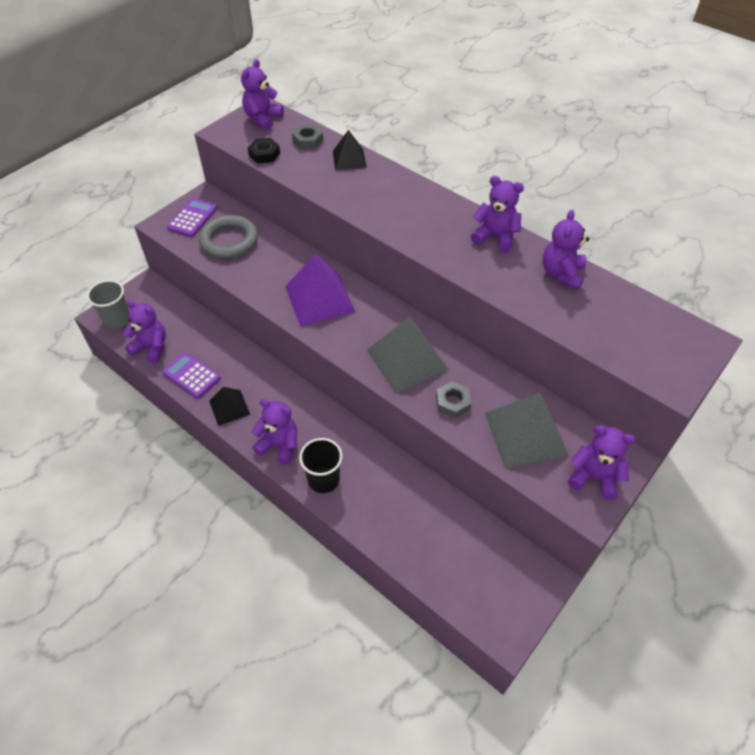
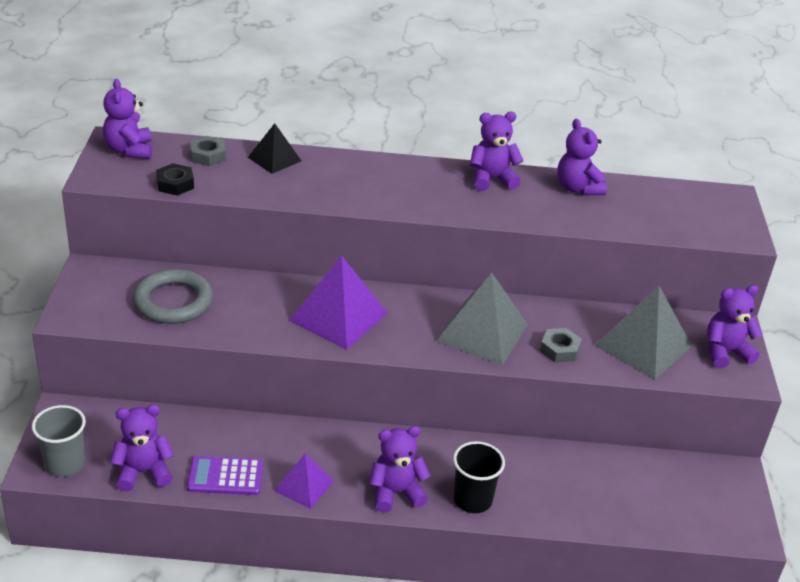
camera: 40 degrees left, 15 degrees down
purple calculator [167,198,217,237] -> none
black pyramid [209,387,250,426] -> purple pyramid [274,453,334,509]

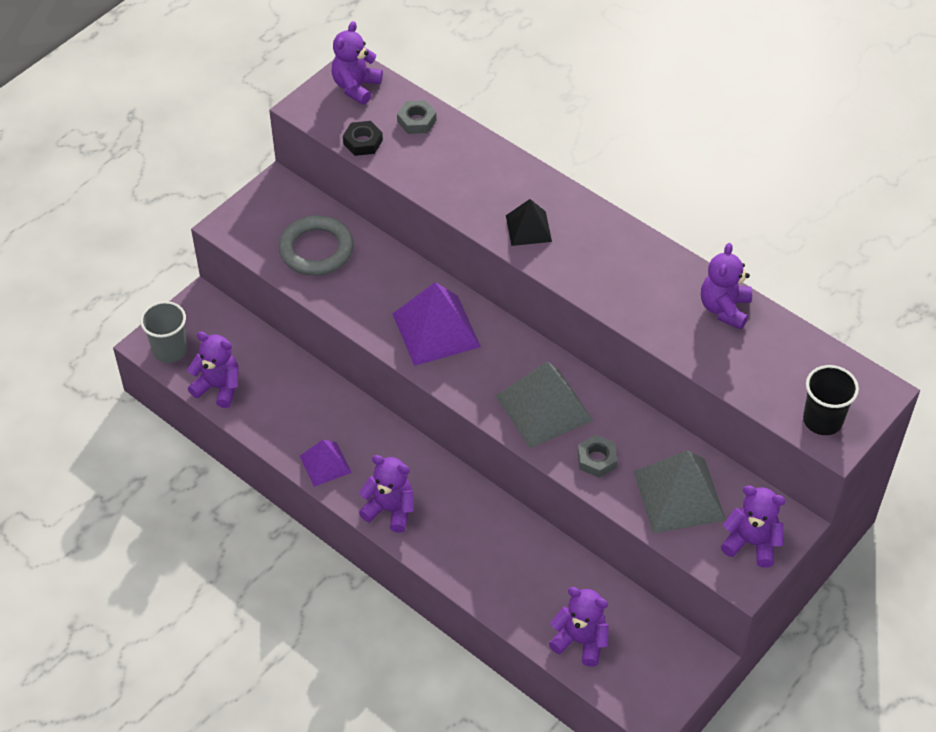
camera: 40 degrees right, 15 degrees up
purple calculator [187,456,263,495] -> none
black pyramid [248,123,301,174] -> black pyramid moved to [506,199,552,246]
black cup [453,441,505,513] -> black cup moved to [803,365,859,435]
purple teddy bear [470,111,524,191] -> purple teddy bear moved to [549,587,609,667]

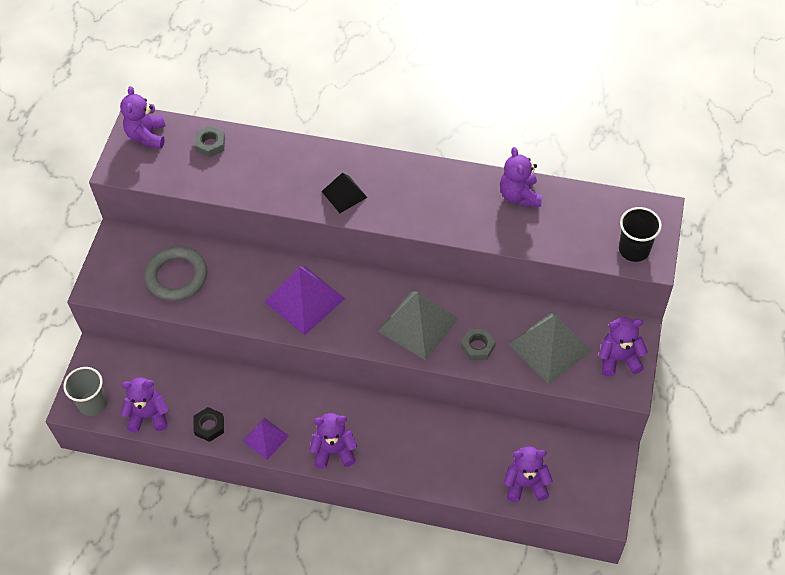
camera: 25 degrees left, 5 degrees up
black nut [343,121,383,156] -> black nut moved to [193,407,224,442]

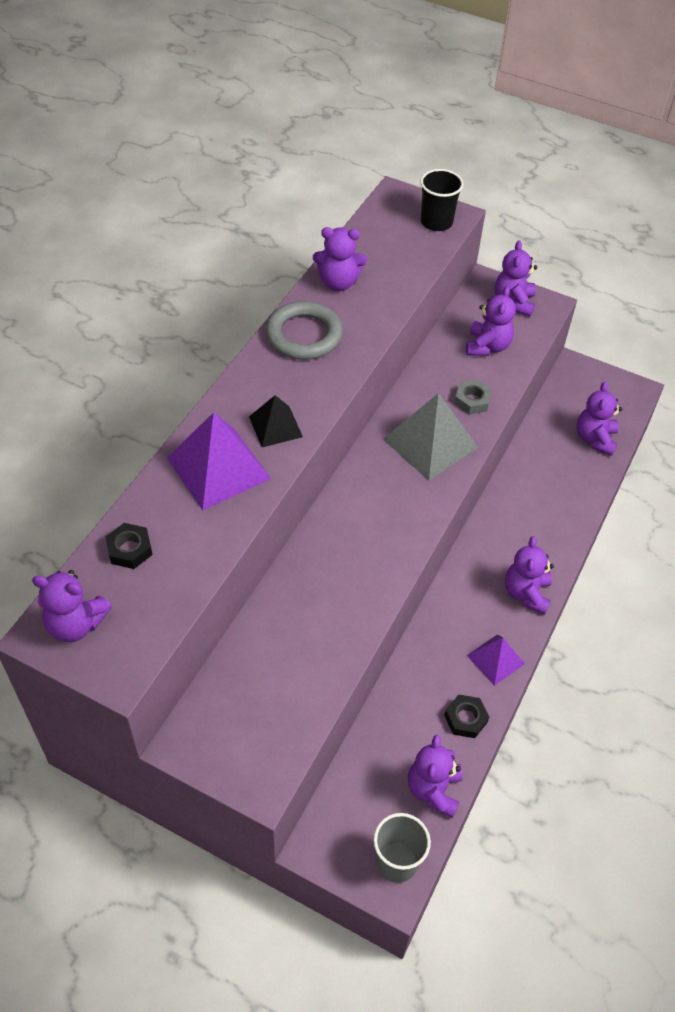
camera: 80 degrees left, 5 degrees down
grey ring [144,246,207,301] -> grey ring moved to [265,301,343,360]
grey nut [194,126,225,158] -> black nut [105,523,152,569]
purple pyramid [265,266,345,336] -> purple pyramid moved to [167,412,271,510]
grey pyramid [509,312,592,384] -> purple teddy bear [466,286,516,356]

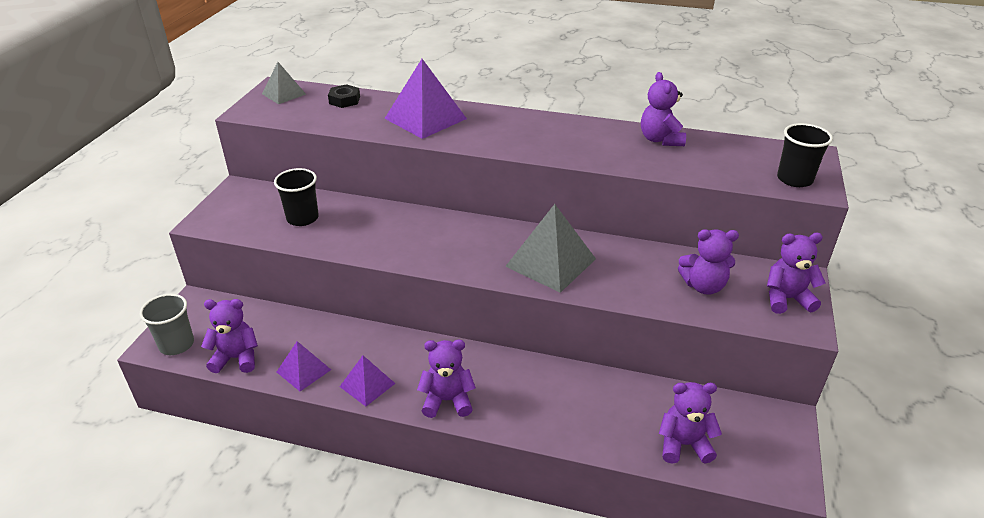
camera: 80 degrees right, 15 degrees down
purple teddy bear [32,570,112,642] -> grey pyramid [262,62,306,104]
black pyramid [249,395,303,447] -> none
grey ring [265,301,343,360] -> none
black nut [444,695,489,738] -> purple pyramid [277,341,331,391]
grey nut [455,380,492,415] -> none
none -> black cup [274,168,319,226]

